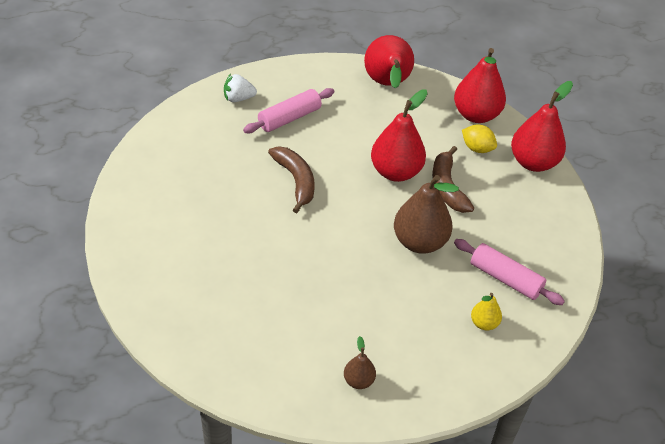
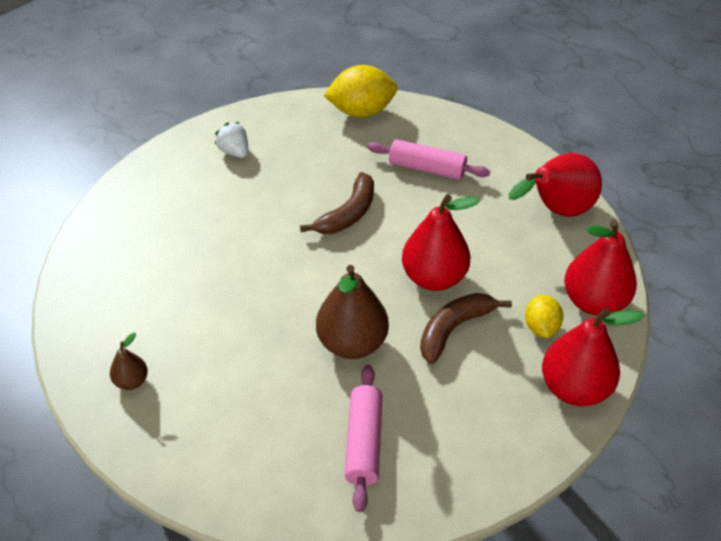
camera: 60 degrees right, 0 degrees up
white strawberry [224,74,257,102] -> white strawberry moved to [215,122,248,158]
yellow pear [471,293,502,331] -> none
none -> yellow lemon [324,65,397,117]

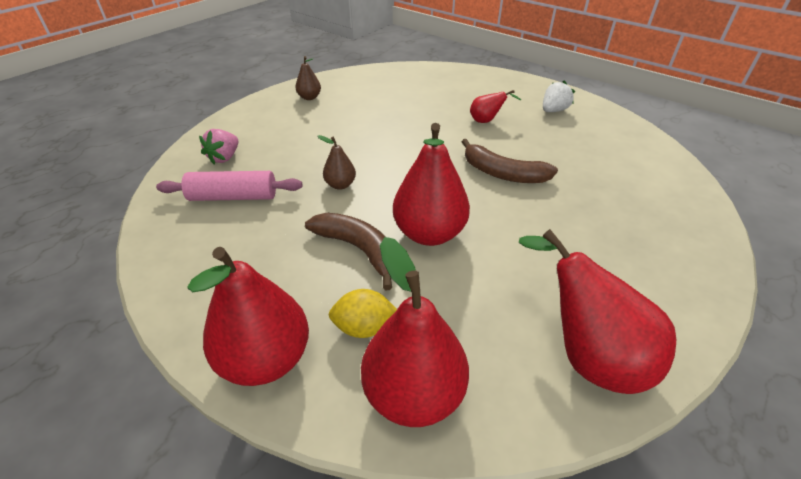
camera: 85 degrees right, 5 degrees down
brown pear [316,265,389,359] -> brown pear [318,135,356,190], size x0.49
yellow lemon [324,65,397,117] -> none
pink rolling pin [367,139,490,180] -> none
none -> pink strawberry [199,129,239,164]
none -> red pear [470,90,521,123]

